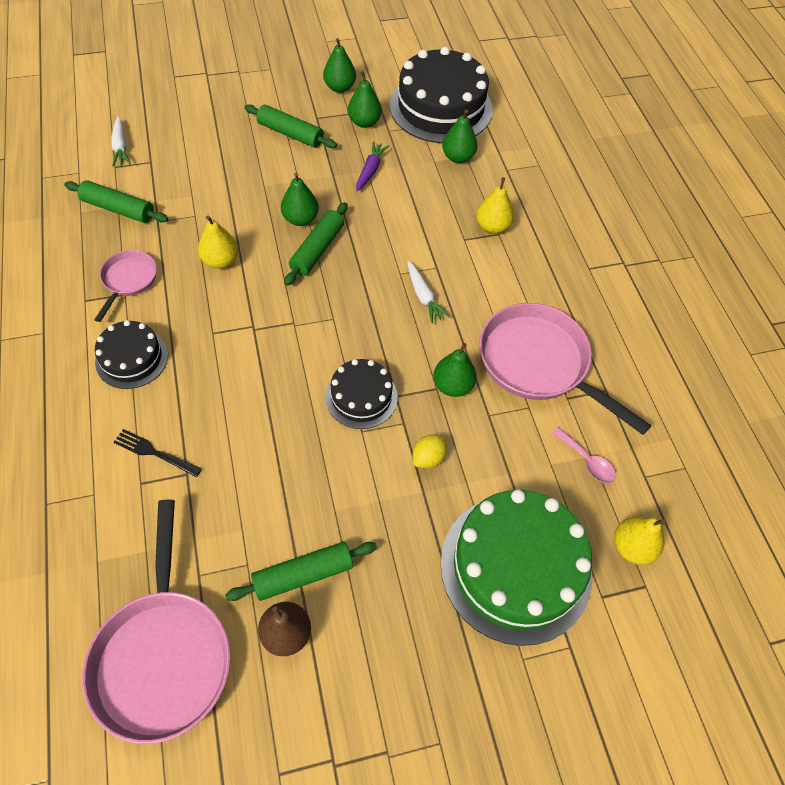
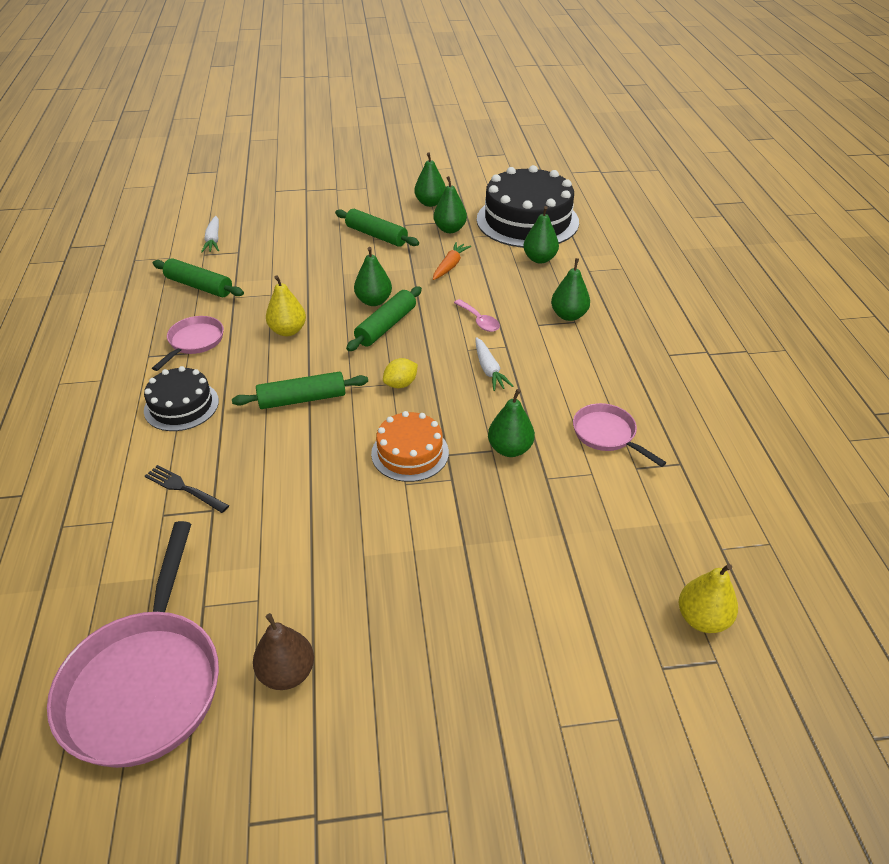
camera: 10 degrees right, 15 degrees down
green rolling pin [225,542,377,601] -> green rolling pin moved to [232,371,368,409]
black cake [325,359,398,429] -> orange cake [371,411,449,482]
purple carrot [356,141,389,191] -> orange carrot [433,242,471,280]
yellow lemon [413,435,447,468] -> yellow lemon moved to [383,358,418,388]
green cake [441,489,592,646] -> none
yellow pear [476,177,514,234] -> green pear [551,258,590,321]
pink pan [479,303,651,435] -> pink pan [573,403,666,467], size x0.52
pink spoon [552,427,616,483] -> pink spoon moved to [454,299,500,332]

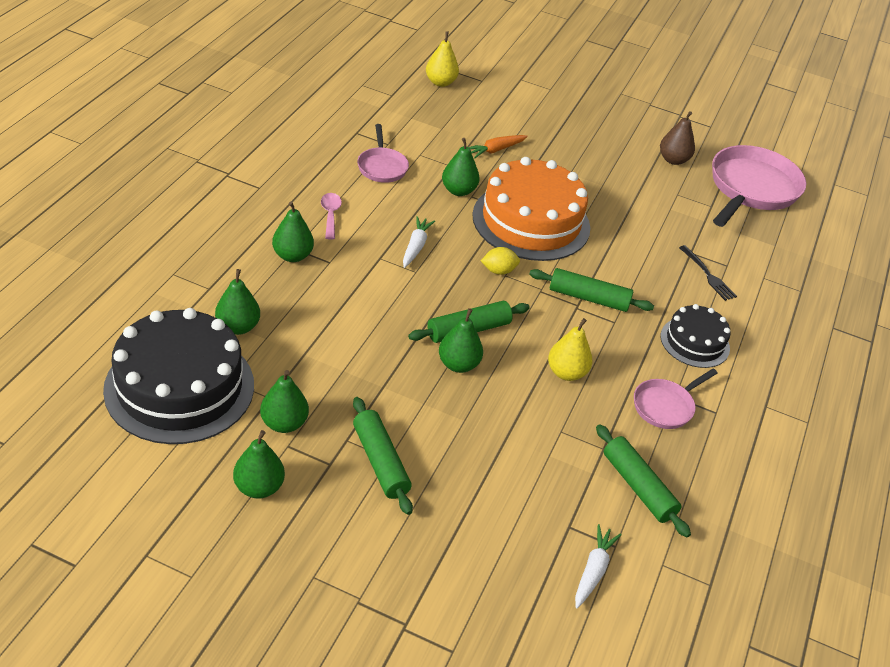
camera: 155 degrees left, 0 degrees up
orange cake [371,411,449,482] -> orange cake [472,157,590,261], size x1.86
orange carrot [433,242,471,280] -> orange carrot moved to [469,135,528,158]
pink spoon [454,299,500,332] -> pink spoon moved to [321,193,342,240]

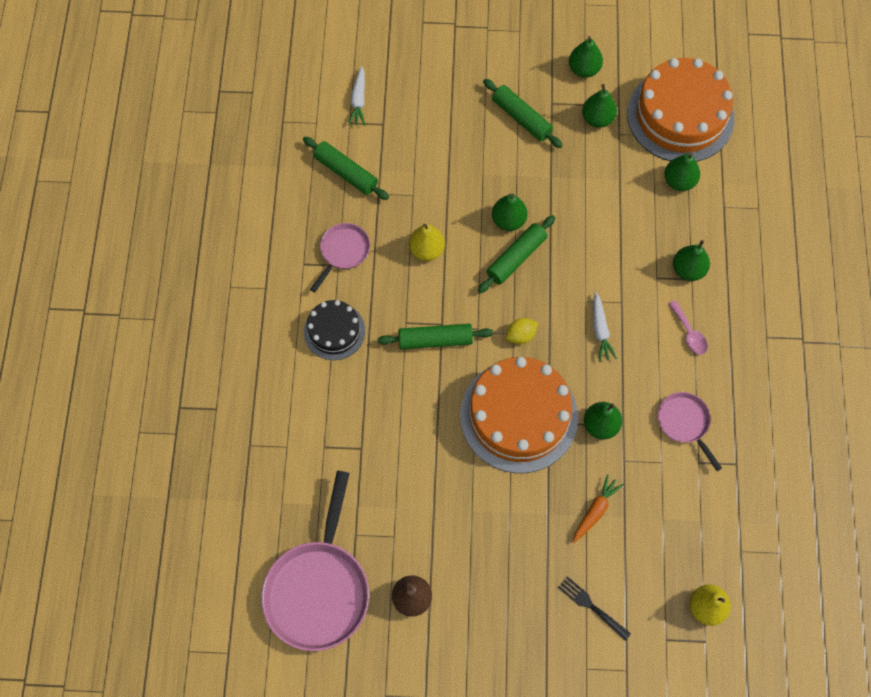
camera: 165 degrees right, 25 degrees up
black cake [103,308,254,444] -> orange cake [627,58,734,162]
black fork [679,245,737,301] -> black fork moved to [558,576,631,641]

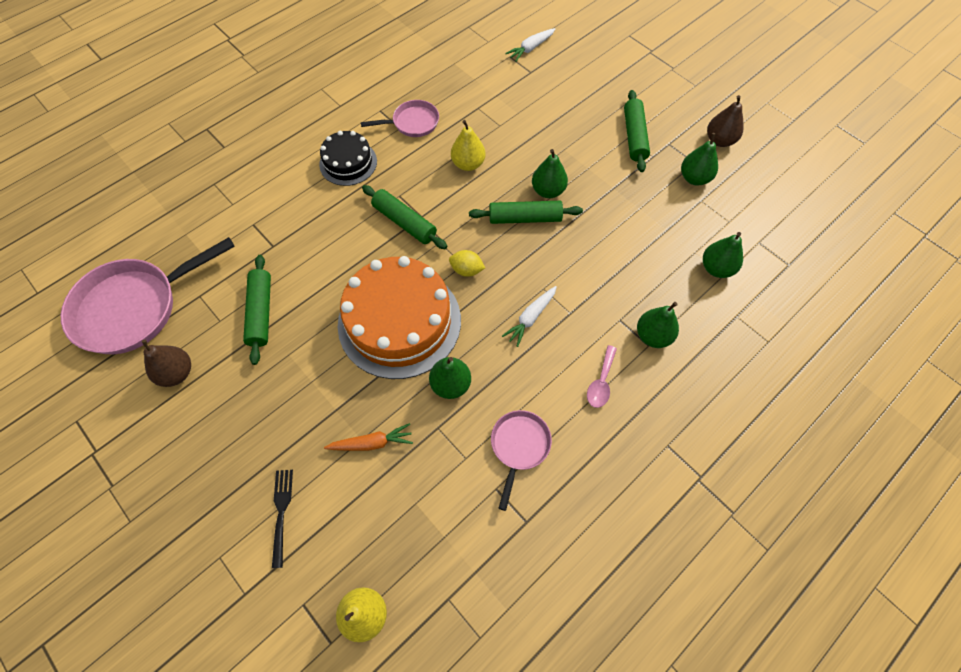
camera: 45 degrees right, 5 degrees down
green rolling pin [303,137,389,200] -> green rolling pin moved to [243,255,271,365]
green pear [569,36,603,78] -> brown pear [707,95,744,147]
orange cake [627,58,734,162] -> none

